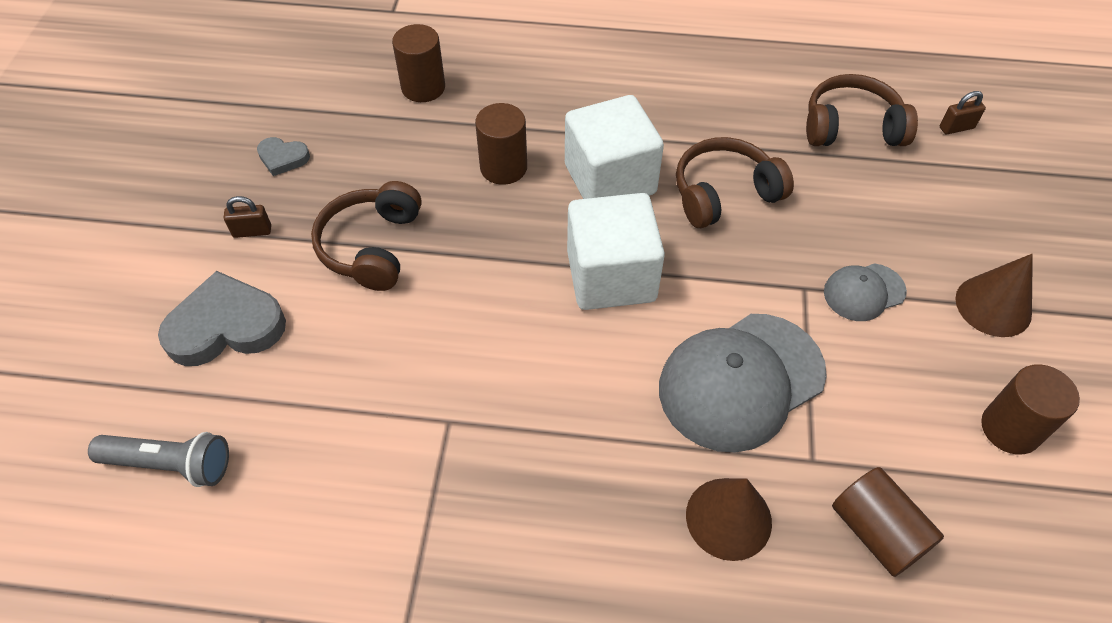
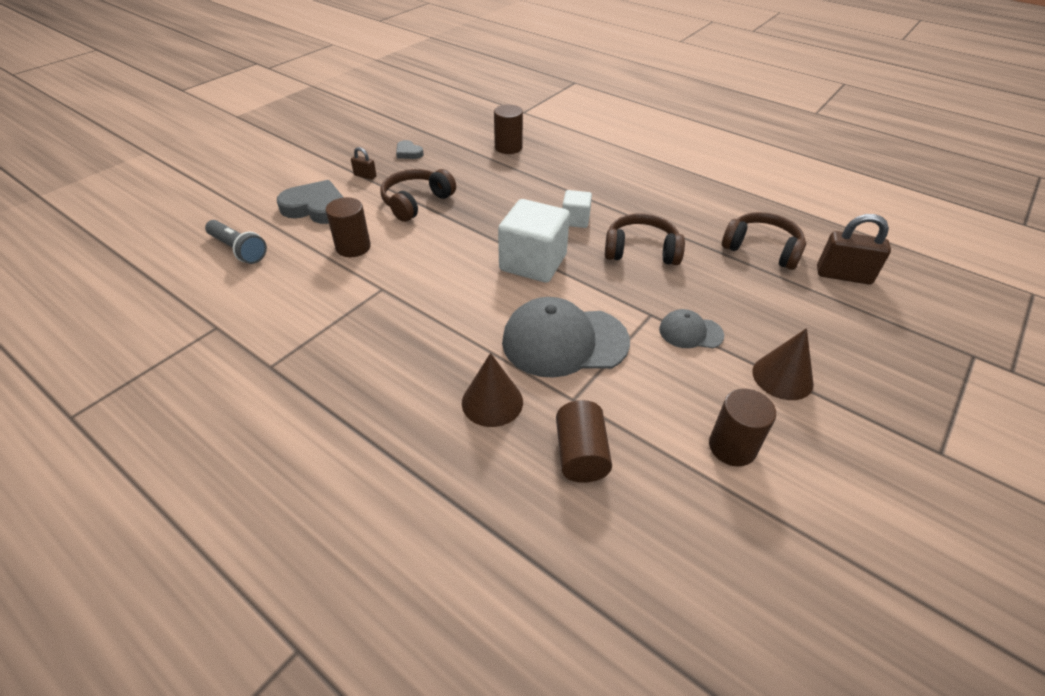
camera: 30 degrees right, 10 degrees down
brown cylinder [475,103,527,185] -> brown cylinder moved to [326,197,371,257]
white cube [565,95,664,199] -> white cube [562,190,592,228], size x0.53
brown padlock [940,91,986,134] -> brown padlock [817,214,891,284], size x1.94

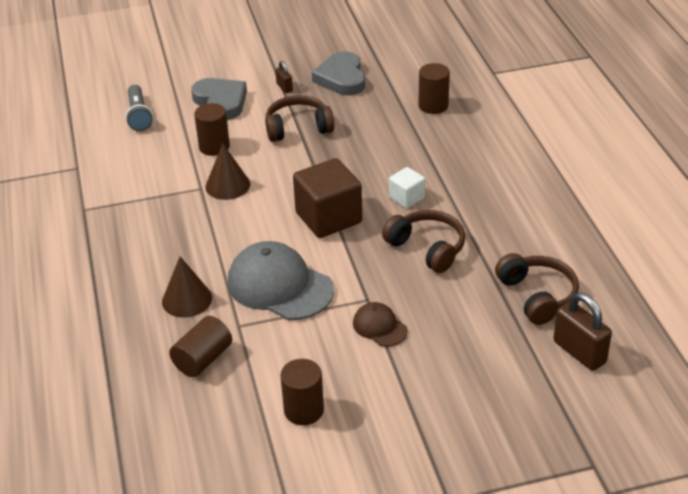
camera: 40 degrees right, 5 degrees down
grey heart [396,140,424,159] -> grey heart [312,52,365,95], size x1.96
white cube [498,199,570,283] -> brown cube [293,158,362,238]
grey cap [659,309,724,348] -> brown cap [353,302,408,347]
brown cone [752,328,814,400] -> brown cone moved to [205,143,250,200]

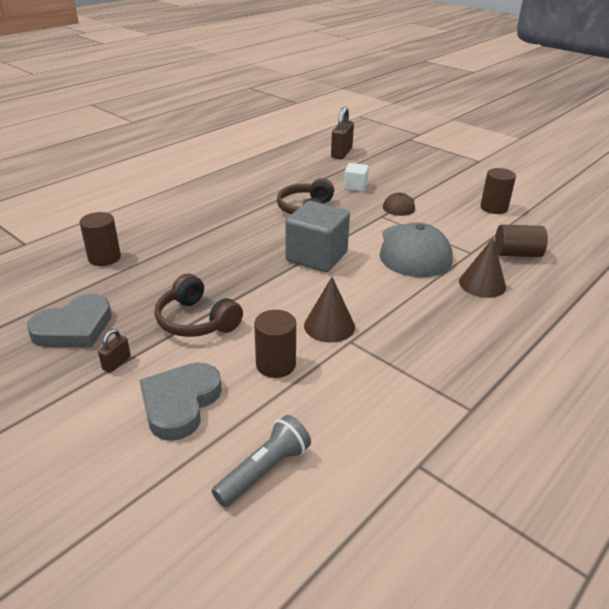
camera: 125 degrees left, 5 degrees down
brown cube [293,158,362,238] -> grey cube [285,201,350,272]
white cube [389,167,425,208] -> white cube moved to [344,163,369,192]
brown headphones [495,253,579,325] -> none

